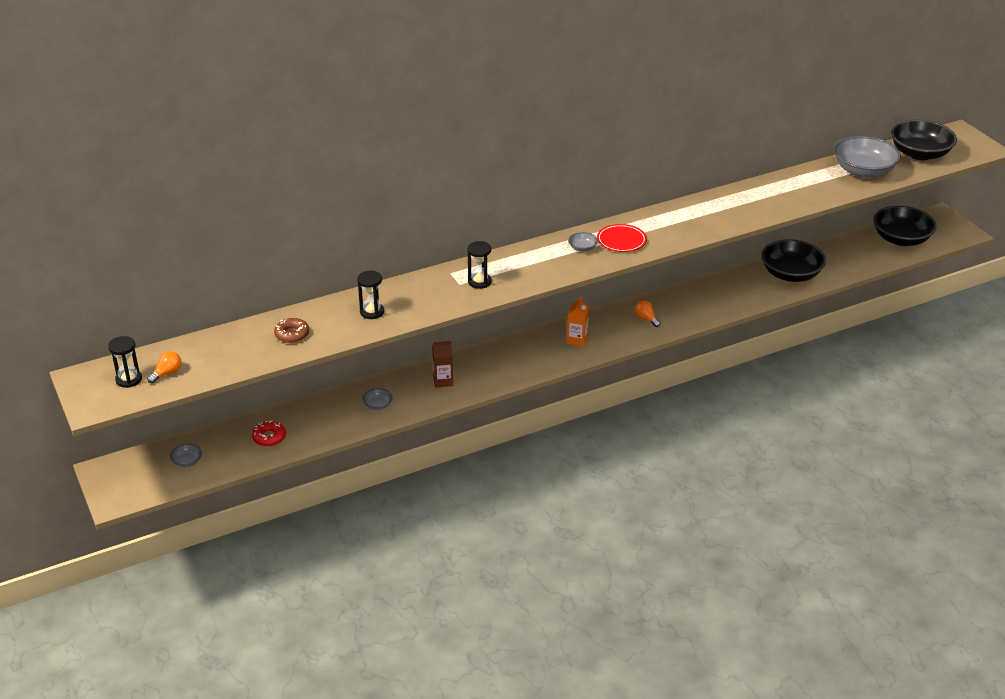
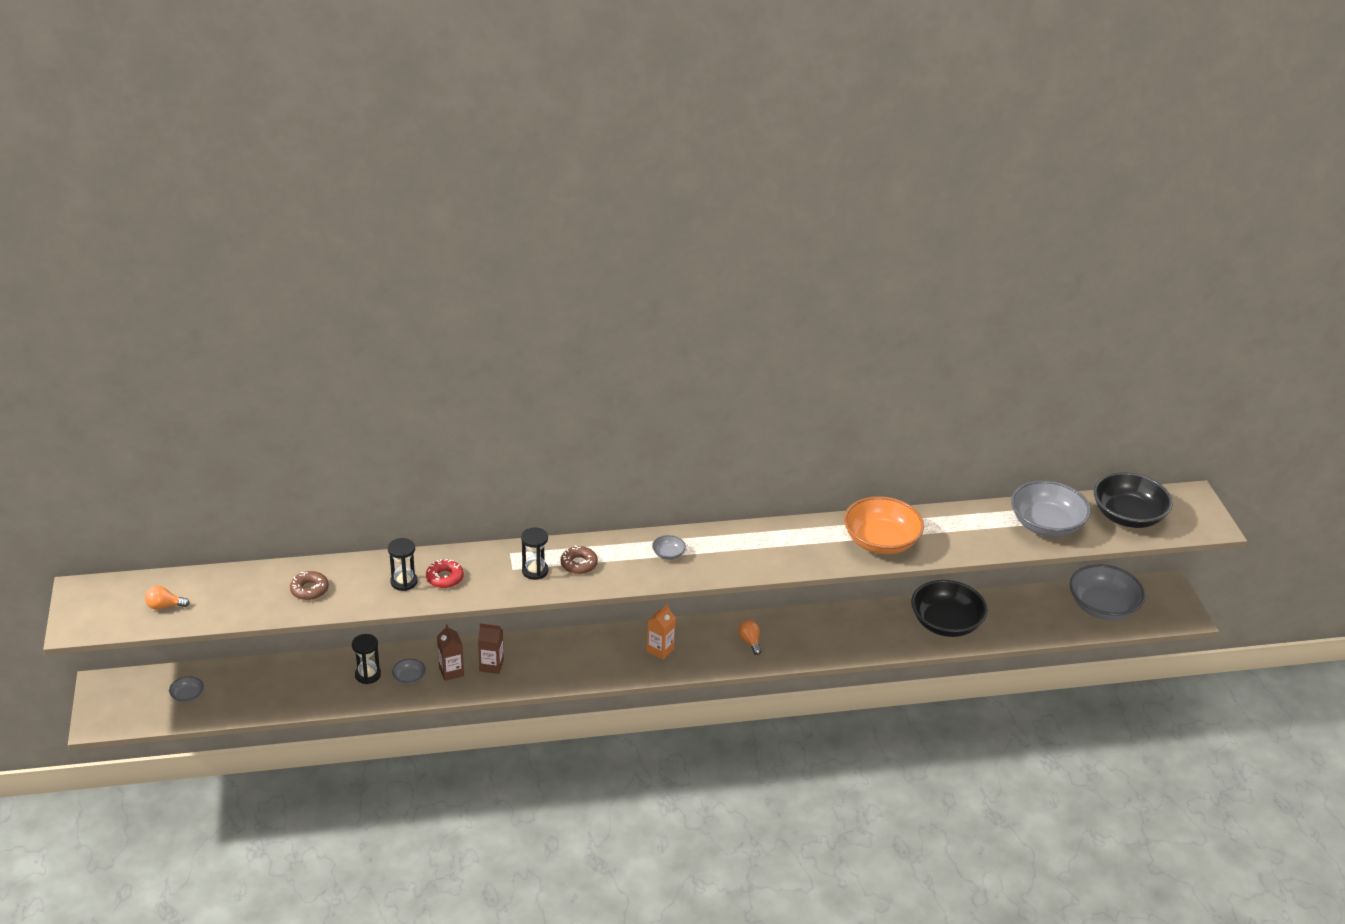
camera: 15 degrees right, 0 degrees up
black hourglass [108,336,142,388] -> black hourglass moved to [352,634,381,684]
orange light bulb [147,351,182,384] -> orange light bulb turned 150 degrees counterclockwise [145,586,190,610]
red donut [252,420,286,447] -> red donut moved to [426,559,464,588]
red plate [597,224,647,252] -> none
black bowl [873,206,936,246] -> grey bowl [1070,564,1146,620]
none -> brown carton [437,624,464,681]
none -> brown donut [561,546,598,574]
none -> orange bowl [844,496,924,554]

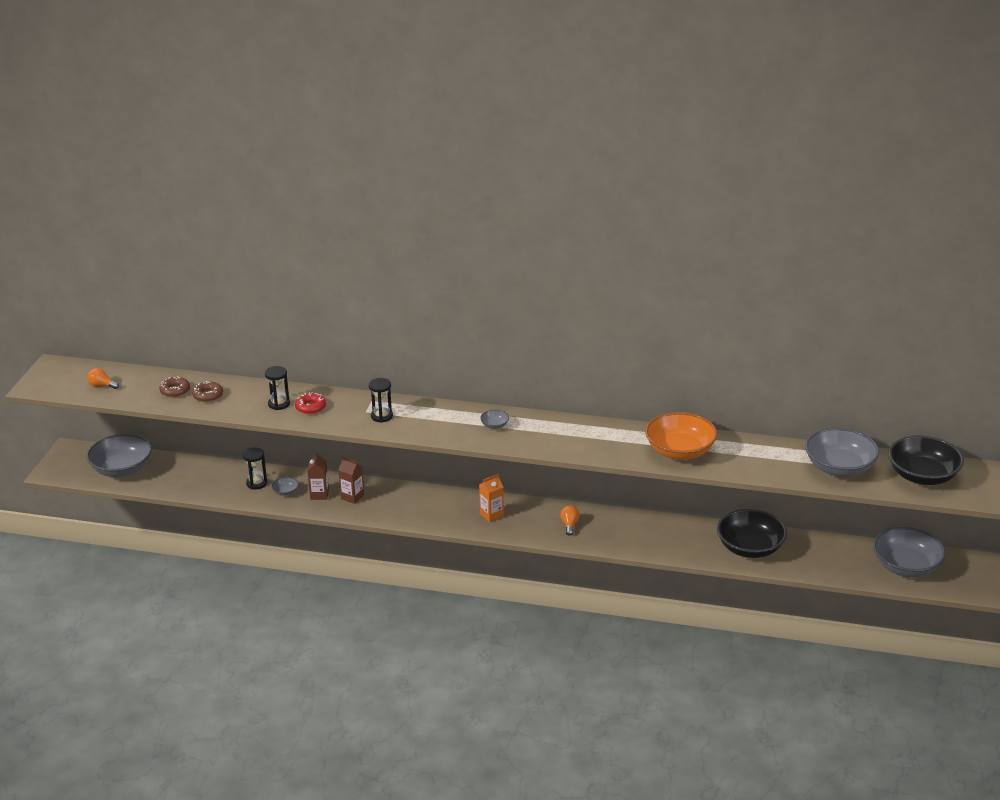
camera: 25 degrees right, 5 degrees down
grey bowl [169,676,204,703] -> grey bowl [86,434,152,477], size x2.41
brown donut [561,546,598,574] -> brown donut moved to [159,376,190,397]

